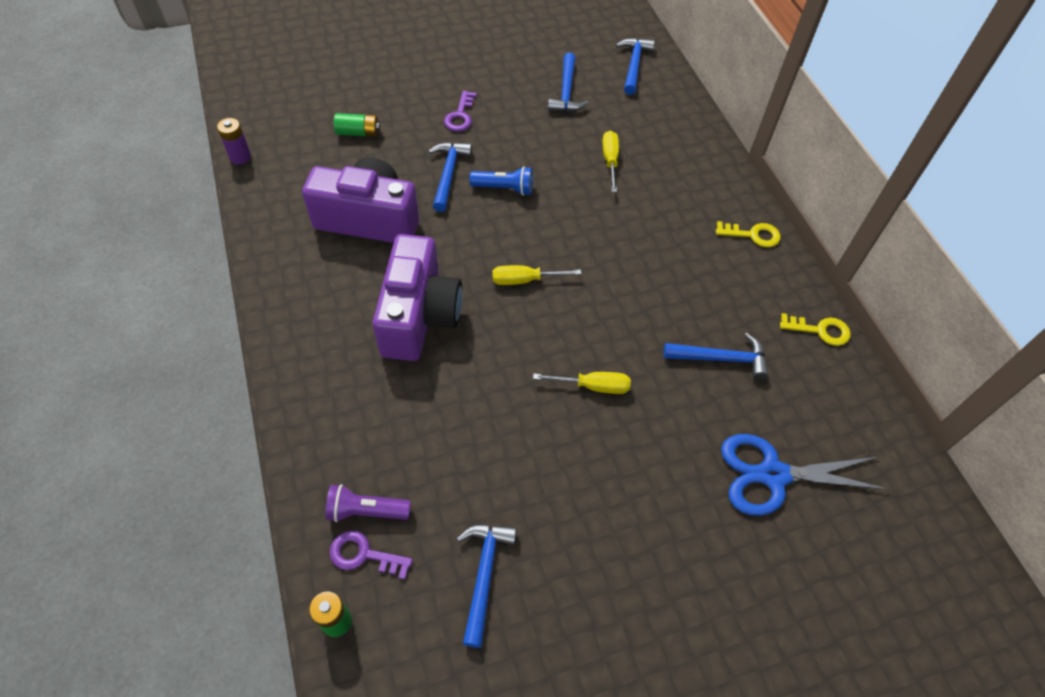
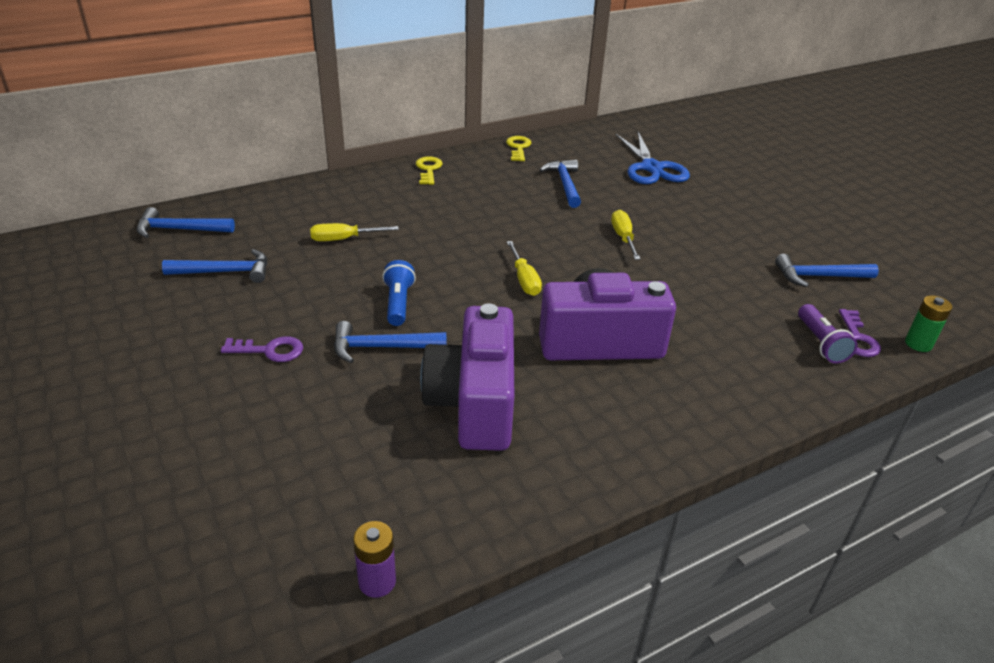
camera: 100 degrees left, 20 degrees down
green battery [334,113,380,137] -> none

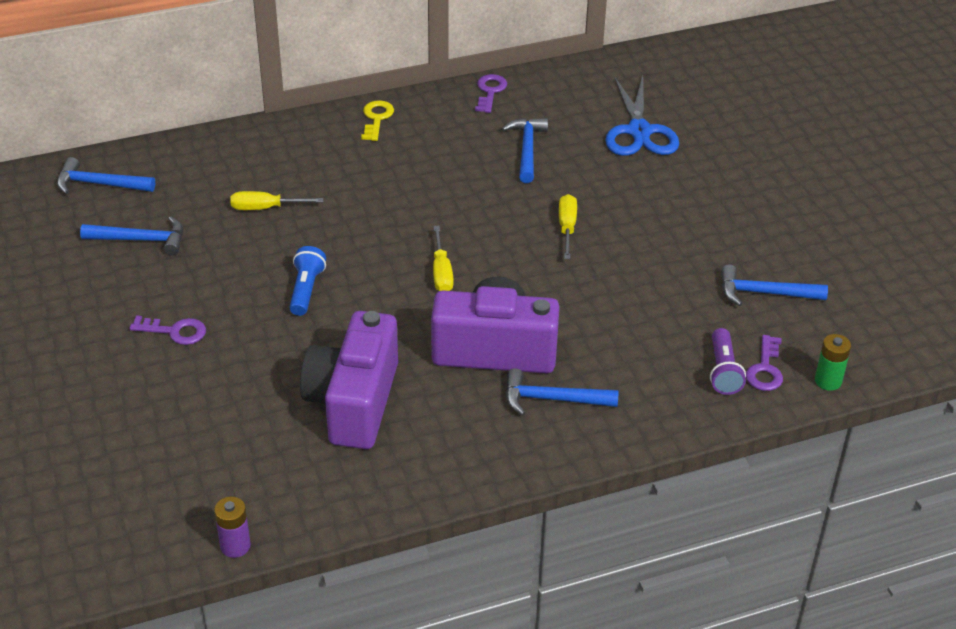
camera: 10 degrees right, 5 degrees up
blue hammer [334,321,446,363] -> blue hammer moved to [506,368,619,416]
yellow key [506,136,531,161] -> purple key [475,74,507,113]

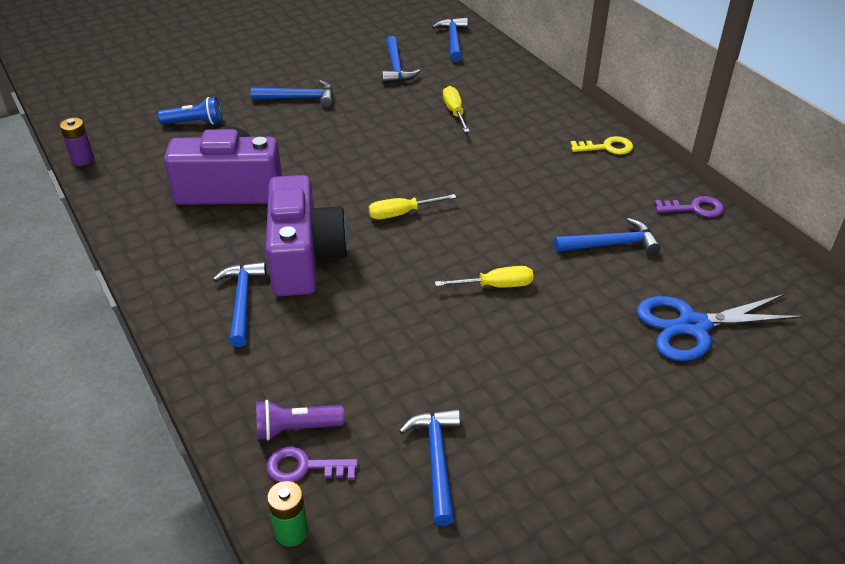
camera: 80 degrees right, 0 degrees up
purple key [129,315,206,345] -> blue hammer [251,80,333,107]
blue flashlight [289,246,326,316] -> blue flashlight moved to [158,97,222,125]

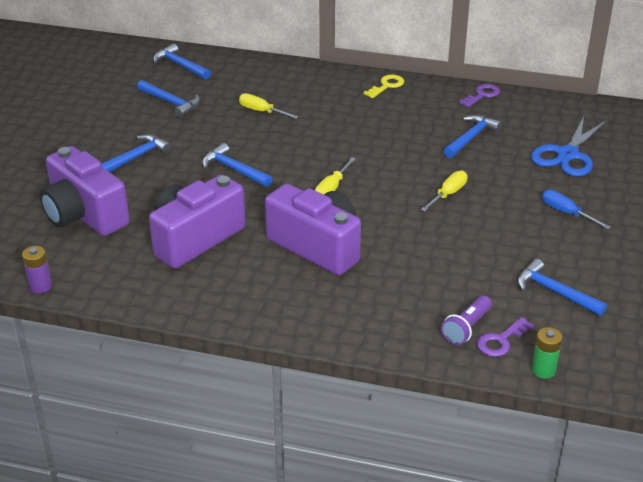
camera: 45 degrees left, 5 degrees down
blue flashlight [158,97,222,125] -> purple camera [40,146,130,236]
blue hammer [213,262,267,347] -> blue hammer moved to [202,143,272,187]
none -> blue screwdriver [542,190,610,229]

